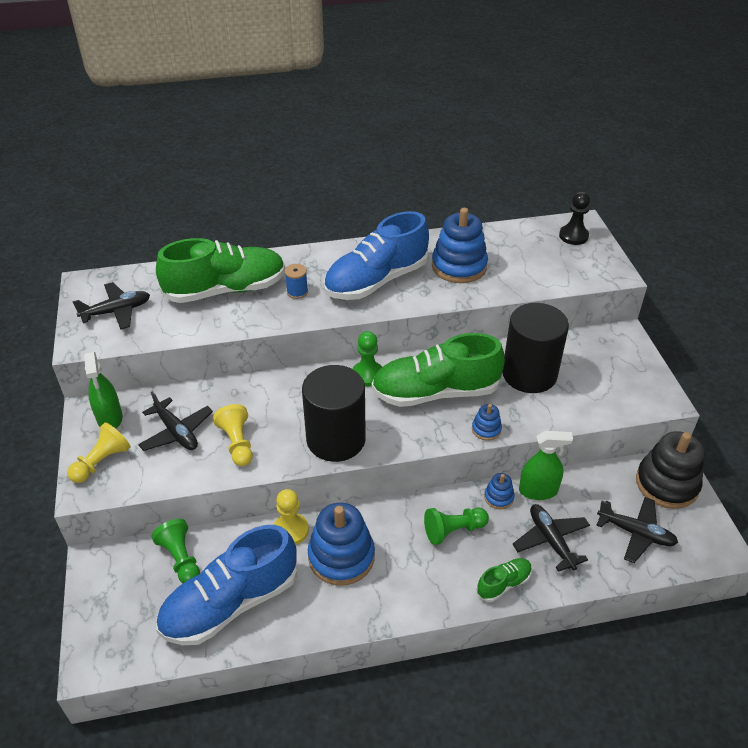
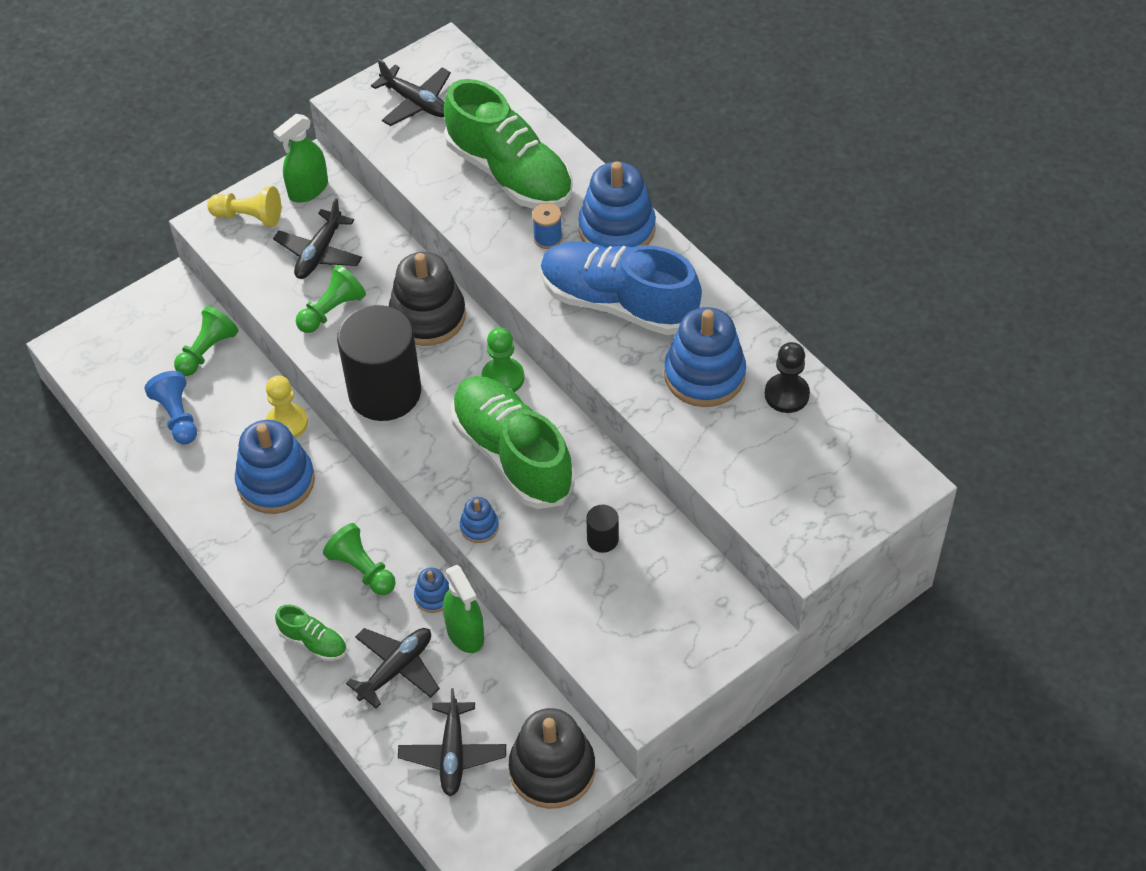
camera: 65 degrees right, 10 degrees up
blue shoe [156,525,297,645] -> blue pawn [145,371,197,444]
yellow pawn [213,404,253,466] -> green pawn [296,265,366,333]
black cylinder [502,303,569,393] -> black cylinder [586,505,619,553], size x0.41
black pawn [559,192,590,245] -> black pawn moved to [765,342,810,413]
none -> black stacking toy [389,252,466,346]
none -> blue stacking toy [578,161,656,247]

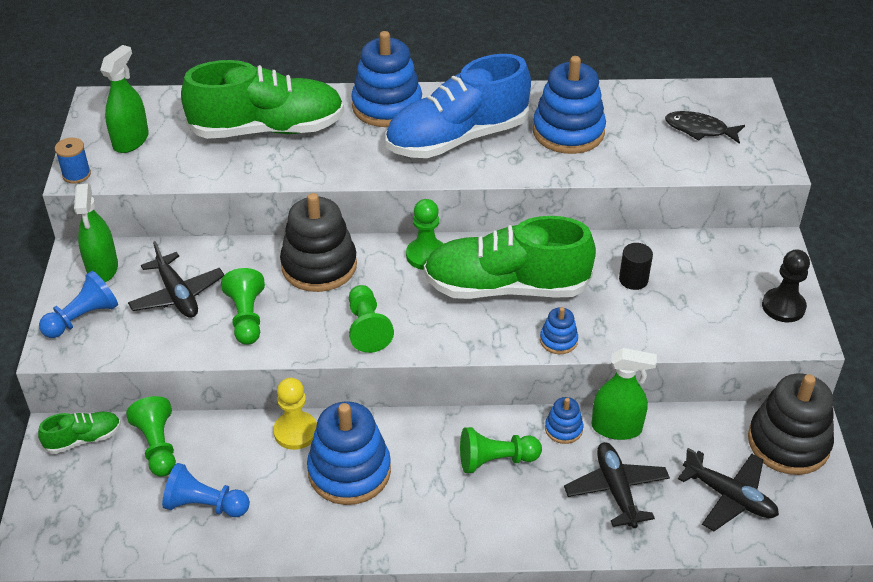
camera: 55 degrees left, 10 degrees down
yellow pawn [207,186,281,227] -> blue pawn [39,271,118,338]
green shoe [275,605,347,661] -> green shoe moved to [38,412,121,454]
black cylinder [337,305,421,421] -> green pawn [349,285,394,353]
black plane [371,59,451,126] -> green spray bottle [100,45,149,153]
blue spool [532,203,562,249] -> blue spool moved to [55,138,91,183]
black pawn [765,342,810,413] -> black pawn moved to [762,249,810,322]
none -> black fish [665,111,745,144]

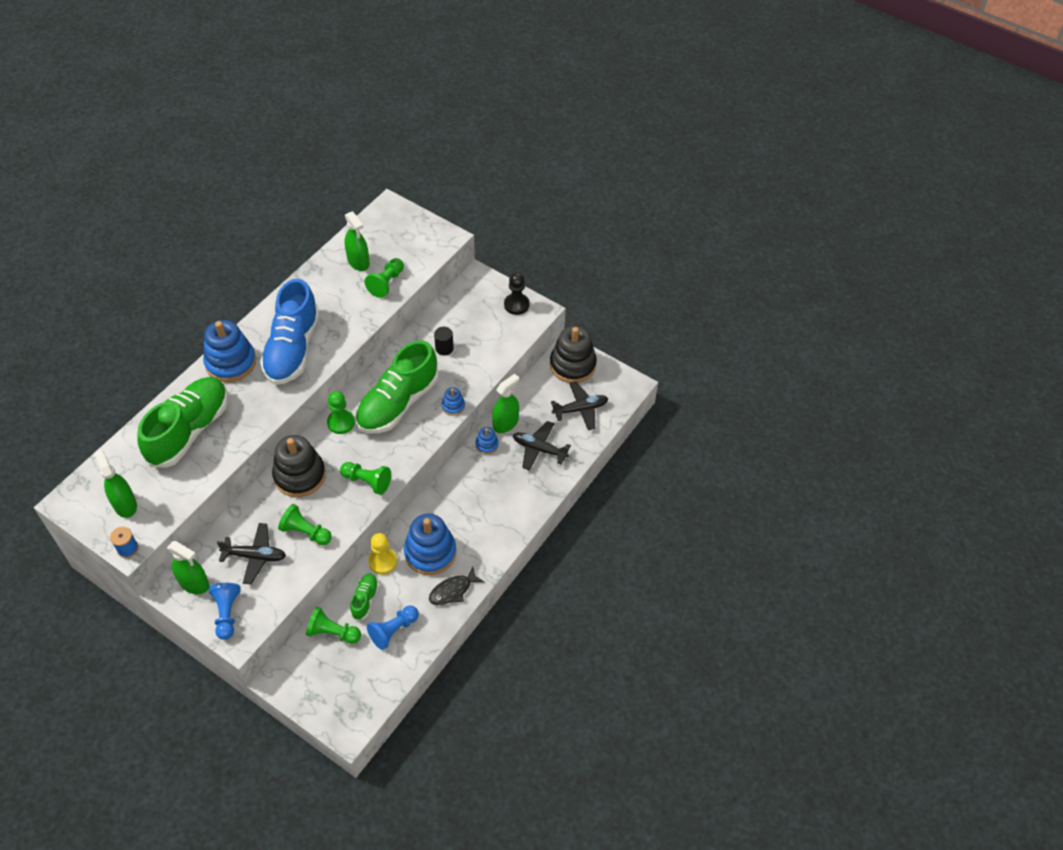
camera: 55 degrees left, 10 degrees up
green shoe [38,412,121,454] -> green shoe moved to [350,574,379,621]
green pawn [460,427,542,473] -> green pawn moved to [364,258,404,298]
blue stacking toy [533,56,606,154] -> none
black fish [665,111,745,144] -> black fish moved to [429,567,484,605]
none -> green spray bottle [344,211,370,271]

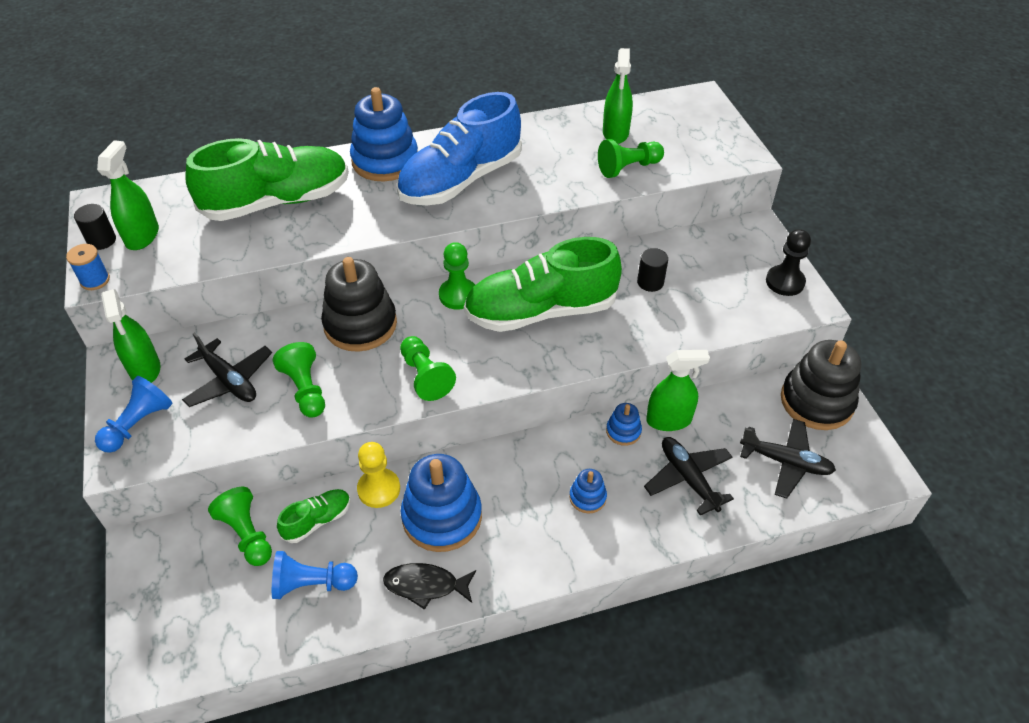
camera: 40 degrees right, 5 degrees down
blue stacking toy [442,387,465,416] -> blue stacking toy moved to [569,469,607,513]
none -> black cylinder [74,204,116,250]

